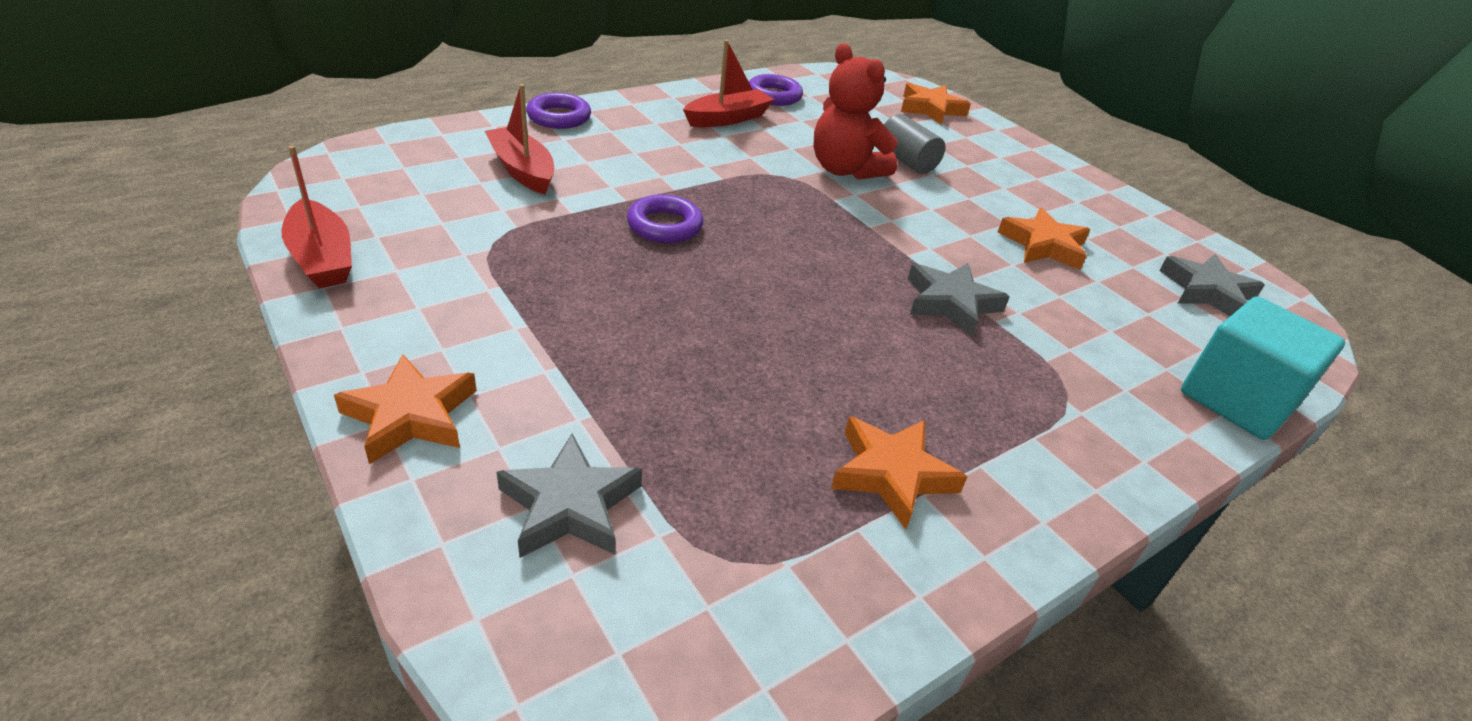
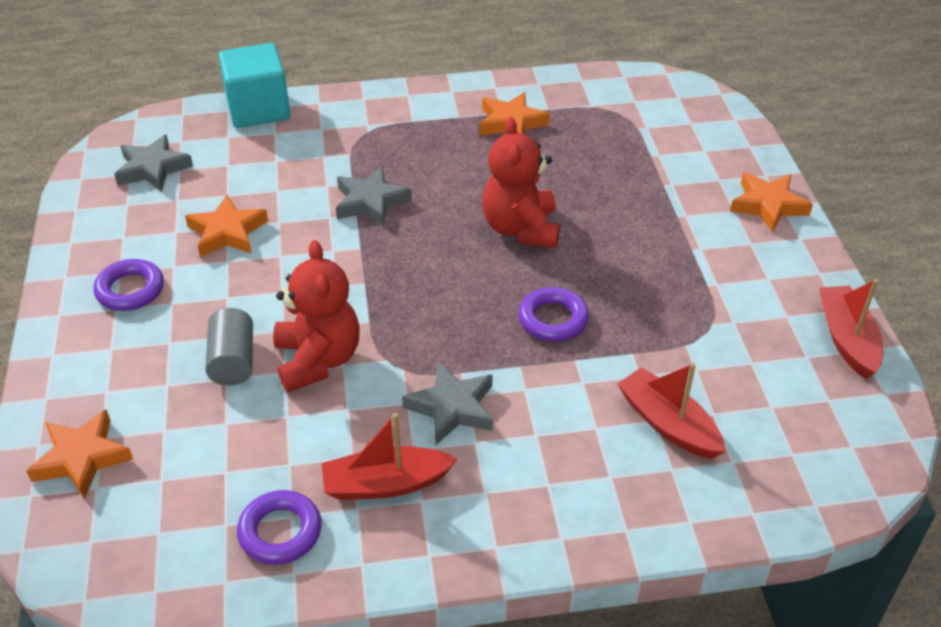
camera: 150 degrees left, 5 degrees up
red boat [485,84,554,195] -> red boat turned 150 degrees clockwise [618,363,725,459]
grey star [497,434,642,558] -> grey star moved to [402,362,493,445]
purple ring [526,93,591,129] -> purple ring moved to [93,259,164,311]
none -> red teddy bear [482,117,560,248]

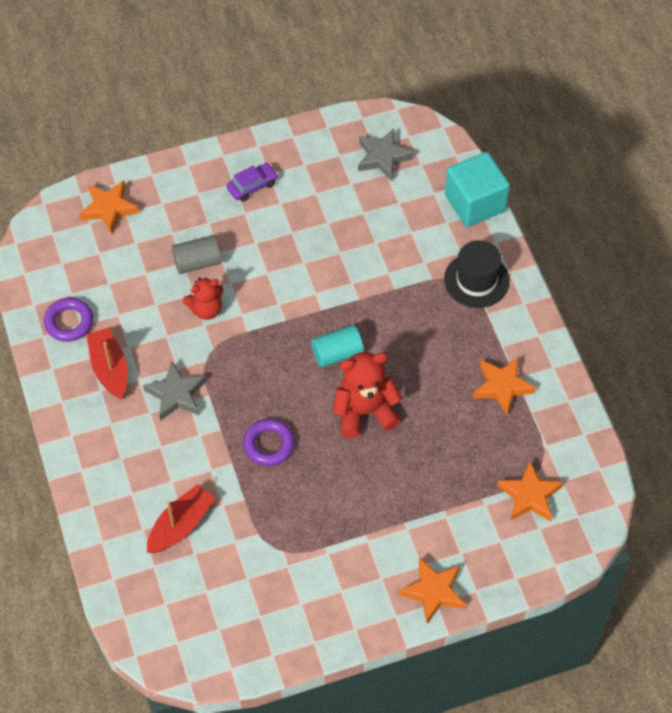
camera: 80 degrees right, 15 degrees up
purple ring [93,259,164,311] -> purple car [226,163,278,201]
orange star [185,195,268,257] -> orange star moved to [497,461,563,522]
red teddy bear [273,240,359,392] -> red teddy bear [183,277,223,320], size x0.63
grey star [336,166,412,227] -> none
red boat [819,279,883,379] -> none
none -> turquoise cylinder [311,325,364,368]
none -> black hat [444,240,510,308]

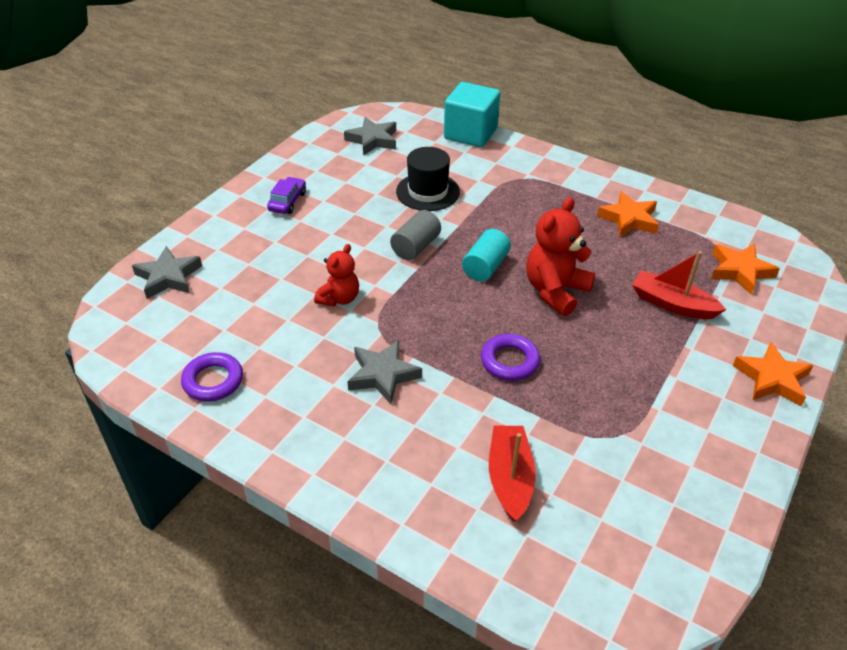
camera: 40 degrees left, 15 degrees down
orange star [79,180,139,234] -> grey star [132,246,202,299]
red boat [87,328,128,400] -> red boat moved to [632,251,726,319]
grey cylinder [172,235,222,274] -> grey cylinder moved to [390,210,441,260]
black hat [444,240,510,308] -> black hat moved to [396,147,460,211]

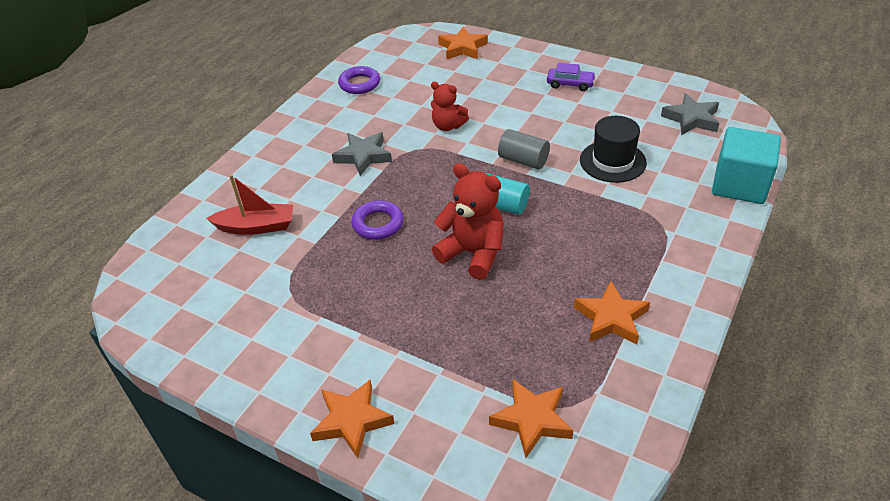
camera: 90 degrees right, 0 degrees up
grey star [132,246,202,299] -> orange star [438,27,488,59]
red boat [632,251,726,319] -> none

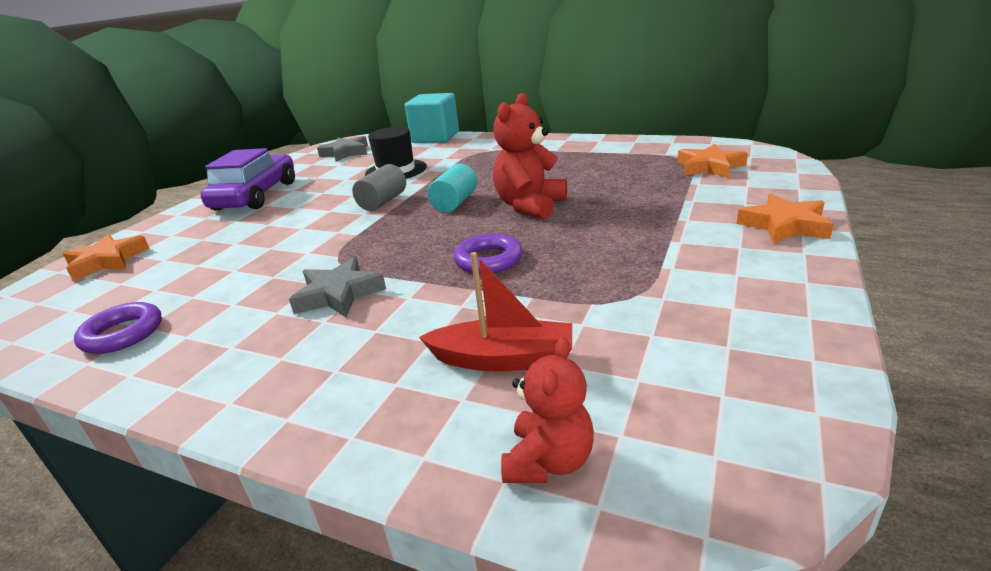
camera: 95 degrees left, 15 degrees down
red boat [206,174,293,235] -> red boat turned 105 degrees clockwise [419,252,572,371]
red teddy bear [431,82,469,131] -> red teddy bear moved to [501,337,594,483]
purple car [547,63,596,91] -> purple car [200,148,295,211], size x2.07
orange star [574,281,650,345] -> none

